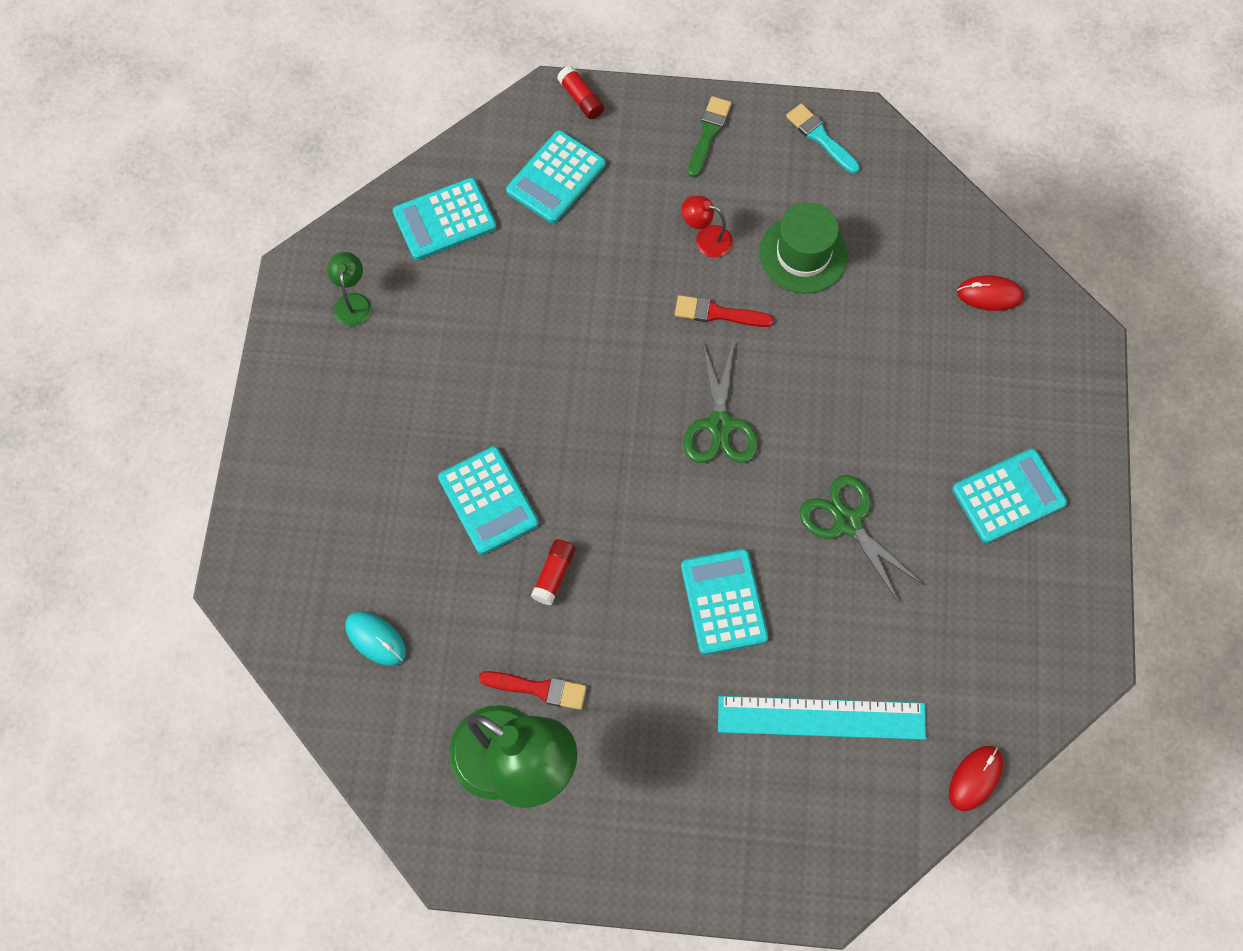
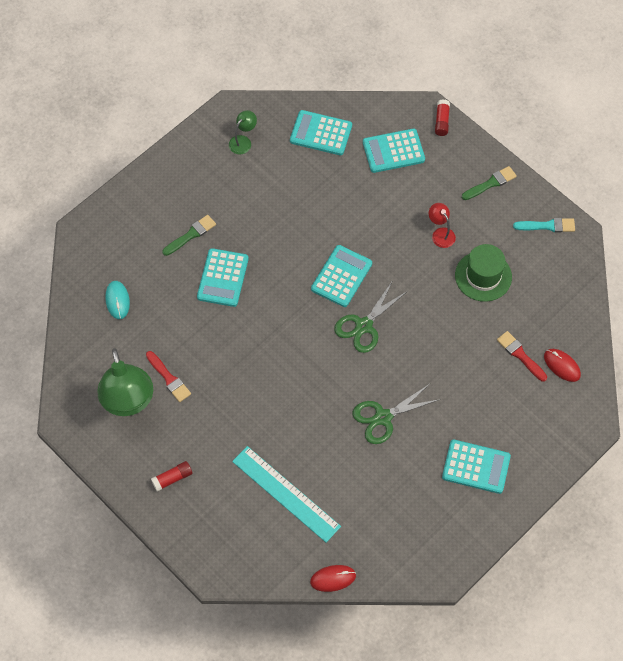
camera: 40 degrees right, 5 degrees down
red glue stick [531,539,575,605] -> red glue stick moved to [151,461,193,492]
red brush [675,295,774,327] -> red brush moved to [497,331,547,382]
turquoise calculator [681,549,768,655] -> turquoise calculator moved to [311,245,372,307]
turquoise brush [786,103,860,174] -> turquoise brush turned 90 degrees clockwise [513,218,575,232]
green scissors [800,475,923,603] -> green scissors turned 120 degrees counterclockwise [353,384,440,444]
none -> green brush [162,215,216,256]

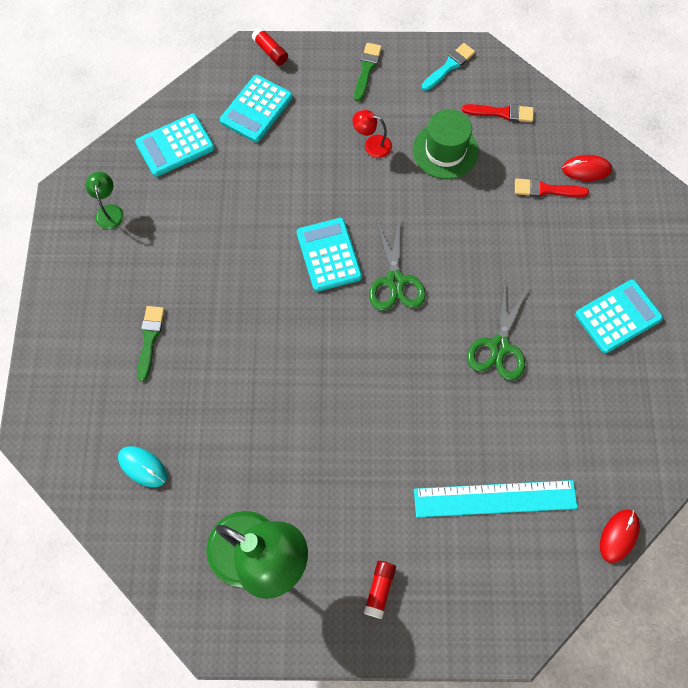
camera: 45 degrees left, 5 degrees up
red brush [146,351,191,402] -> red brush moved to [462,104,534,122]
turquoise calculator [197,248,249,307] -> none

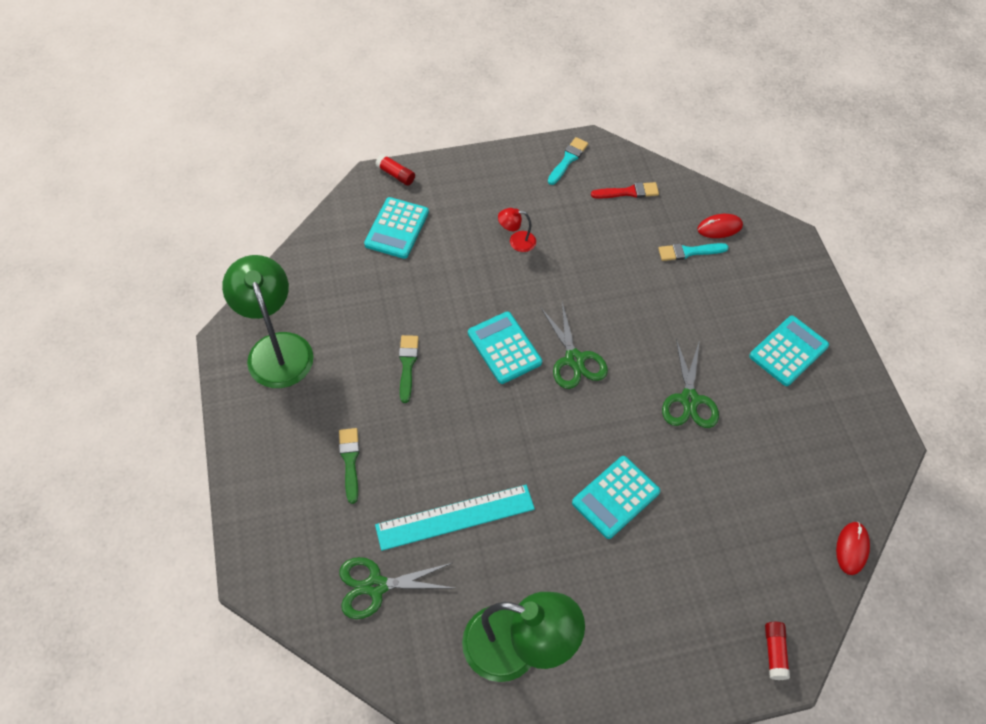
camera: 15 degrees left, 10 degrees down
green lamp [86,172,124,229] -> green lamp [222,255,314,388], size x2.27
turquoise mouse [118,446,167,487] -> green scissors [339,557,454,619]
turquoise calculator [135,113,215,177] -> turquoise calculator moved to [572,456,660,539]
green brush [354,43,382,102] -> green brush moved to [399,335,419,403]
red glue stick [364,561,396,619] -> red glue stick moved to [765,622,790,680]
green hat [413,109,479,179] -> none
turquoise ruler [414,480,578,517] -> turquoise ruler moved to [375,485,535,551]
red brush [515,178,589,197] -> turquoise brush [658,243,729,261]

